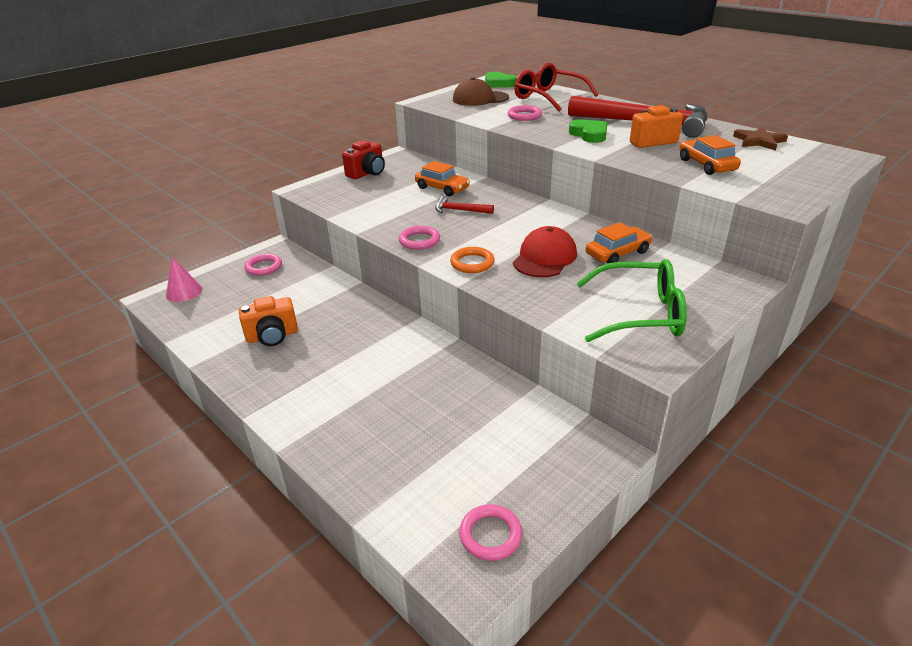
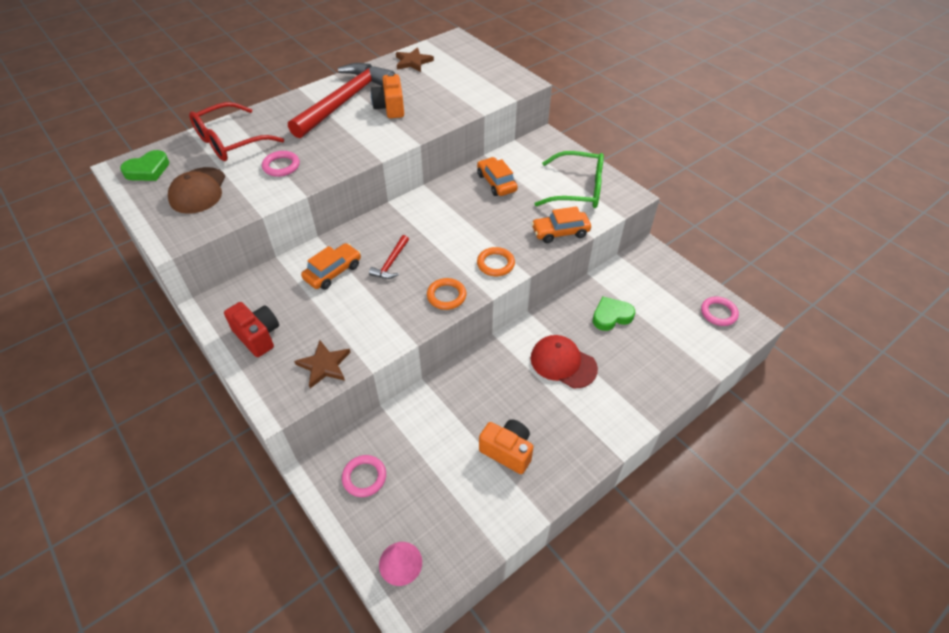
camera: 85 degrees left, 15 degrees up
orange camera [239,296,298,346] -> orange camera turned 45 degrees counterclockwise [479,419,534,474]
pink ring [399,226,440,250] -> orange ring [427,278,466,310]
red cap [513,226,577,277] -> red cap moved to [530,335,598,388]
green heart [569,119,607,143] -> green heart moved to [592,296,635,331]
green glasses [577,259,687,342] -> green glasses turned 90 degrees clockwise [535,151,604,208]
orange car [679,135,741,175] -> orange car moved to [531,206,591,243]
none -> brown star [294,340,351,388]

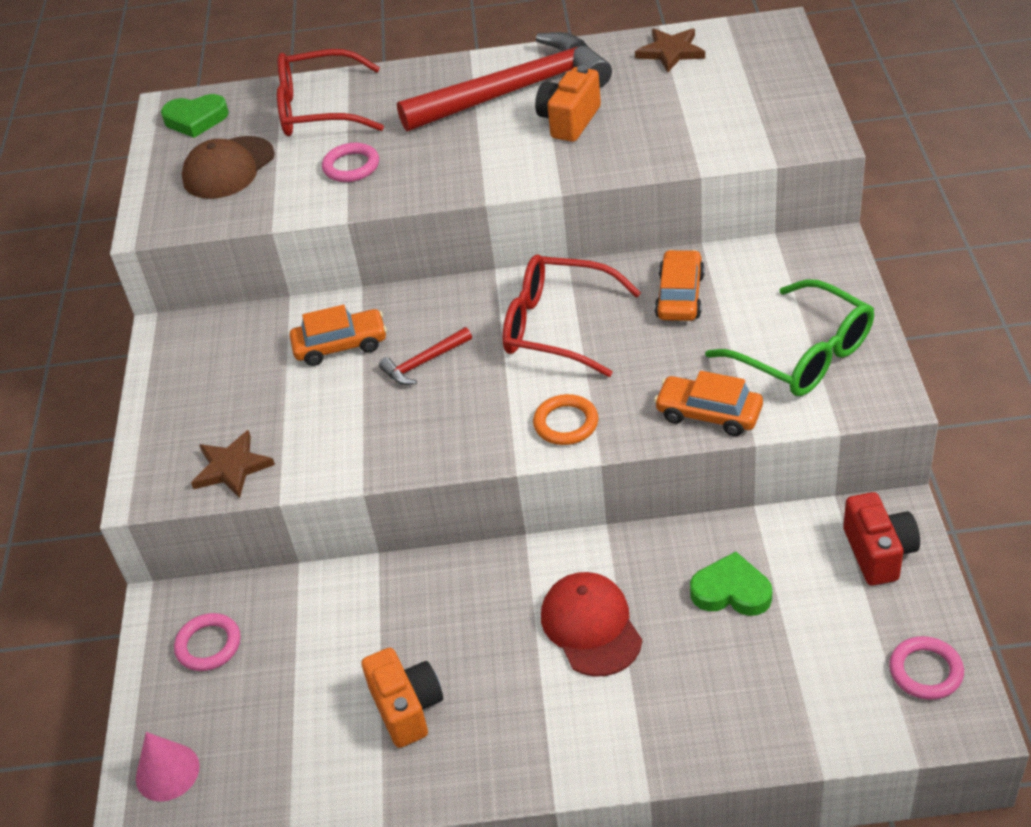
camera: 40 degrees right, 5 degrees down
red camera [224,302,279,357] -> red camera moved to [843,492,920,586]
orange ring [427,278,466,310] -> none
none -> red glasses [503,255,641,377]

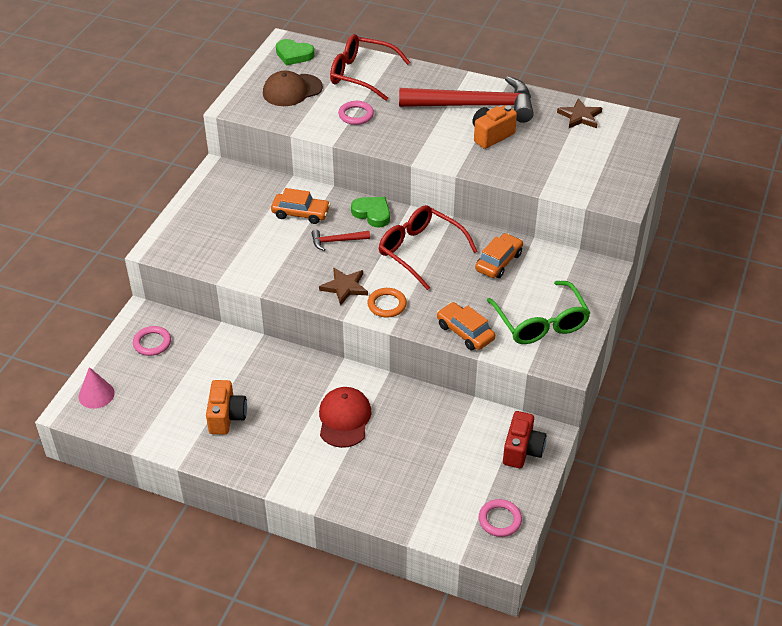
camera: 20 degrees right, 0 degrees up
brown star [191,430,275,498] -> brown star moved to [319,267,368,306]
green heart [690,551,772,616] -> green heart moved to [351,197,390,227]

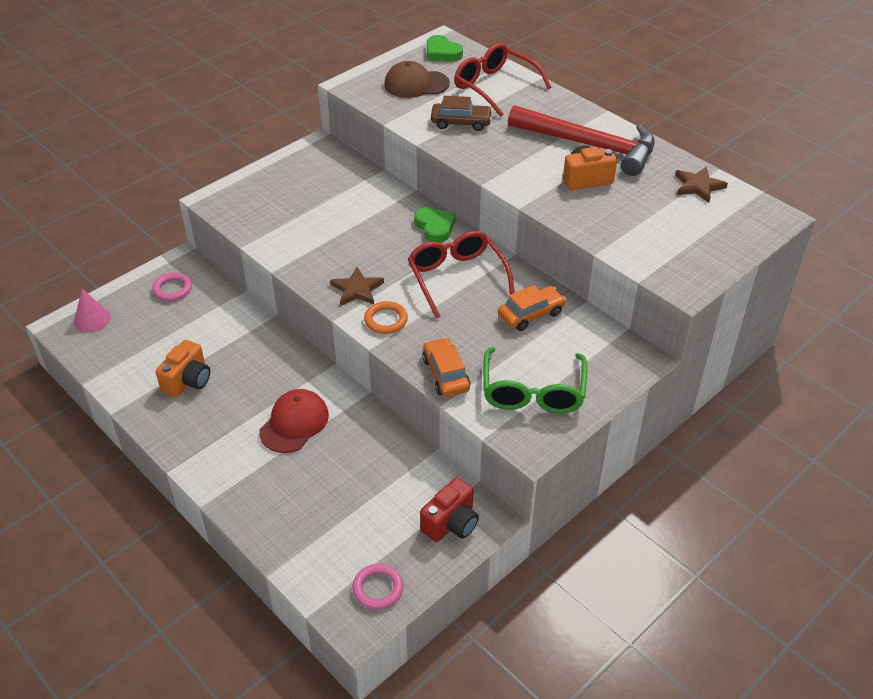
camera: 25 degrees right, 0 degrees up
orange car [271,188,331,224] -> none
red hammer [311,230,370,251] -> none
pink ring [338,101,374,125] -> brown car [431,96,493,131]

